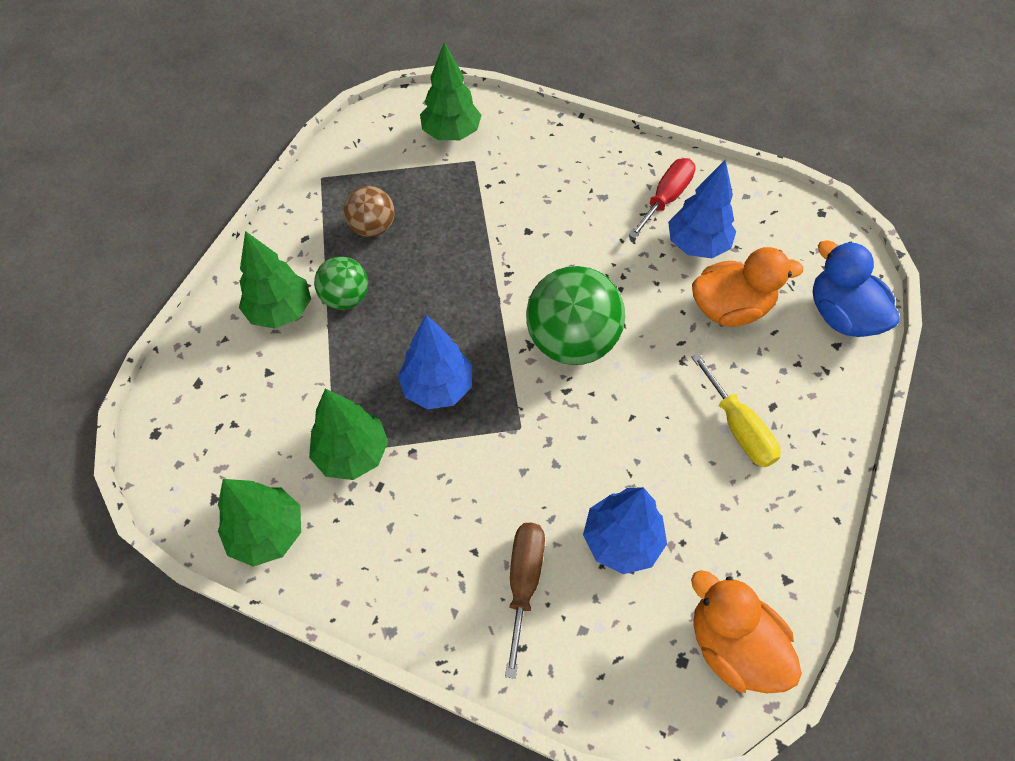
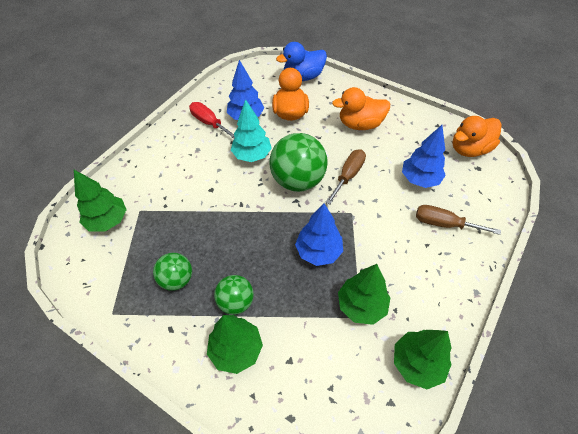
camera: 80 degrees left, 5 degrees down
brown ball [344,186,395,237] -> green ball [153,253,192,291]
yellow screwdriver [691,353,781,467] -> orange duck [332,87,390,130]
none -> turquoise tree [231,99,272,162]
none -> brown screwdriver [325,149,366,205]

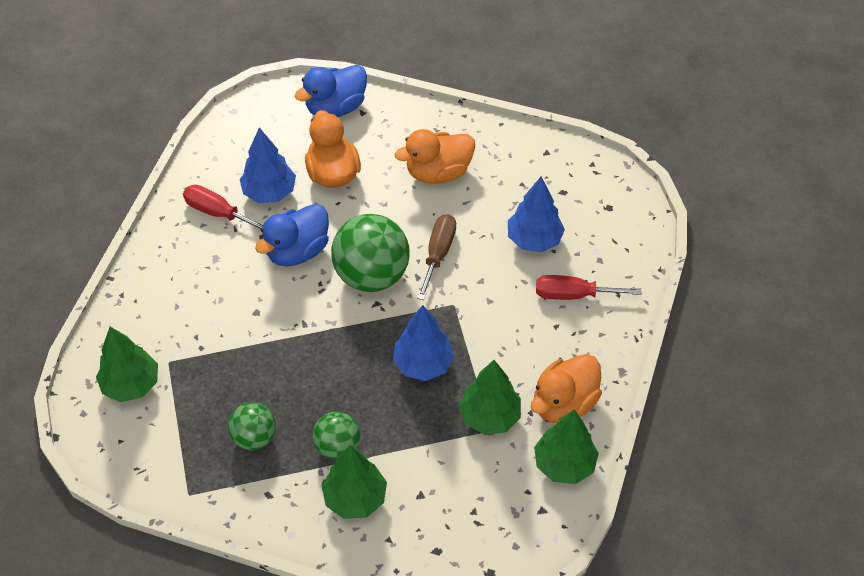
camera: 15 degrees left, 0 degrees up
turquoise tree [231,99,272,162] -> blue duck [255,204,329,266]
brown screwdriver [416,205,501,235] -> red screwdriver [536,275,642,300]
orange duck [452,116,501,157] -> orange duck moved to [531,354,602,423]

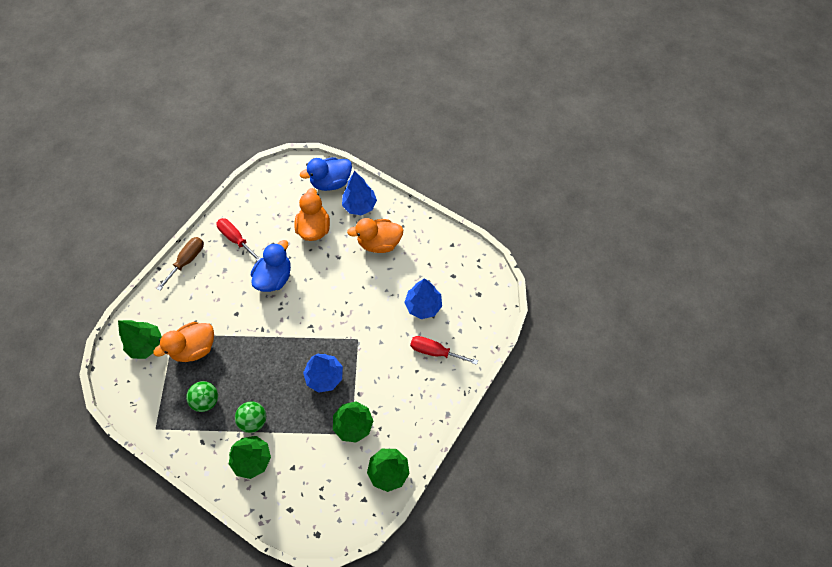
camera: 15 degrees right, 10 degrees up
blue tree [240,127,296,203] -> blue tree moved to [342,171,377,215]
blue duck [255,204,329,266] -> blue duck turned 150 degrees clockwise [251,240,291,292]
green ball [331,214,410,292] -> none
brown screwdriver [417,214,456,300] -> brown screwdriver moved to [157,237,204,291]
orange duck [531,354,602,423] -> orange duck moved to [153,322,214,362]

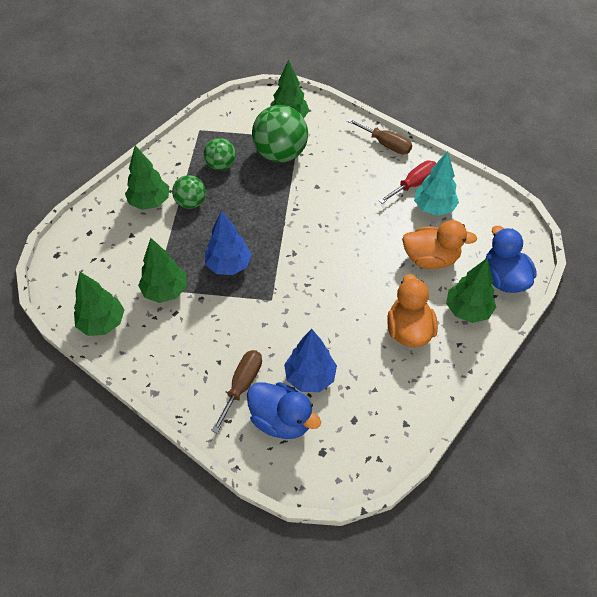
camera: 95 degrees right, 10 degrees down
orange duck [153,322,214,362] -> green ball [252,105,308,163]
blue duck [251,240,291,292] -> blue duck moved to [247,382,321,439]
blue tree [342,171,377,215] -> green tree [446,258,496,323]
red screwdriver [410,336,478,365] -> brown screwdriver [211,350,262,433]
none -> turquoise tree [414,151,459,216]

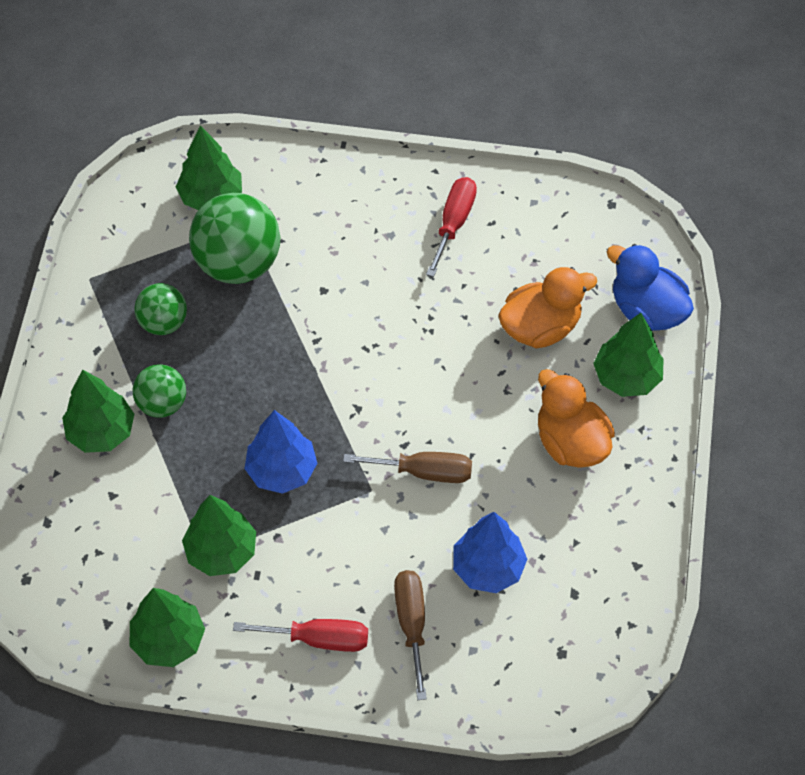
camera: 30 degrees left, 5 degrees up
blue duck [247,382,321,439] -> none
brown screwdriver [347,118,412,154] -> brown screwdriver moved to [343,452,472,483]
turquoise tree [414,151,459,216] -> none
none -> red screwdriver [233,619,368,652]

